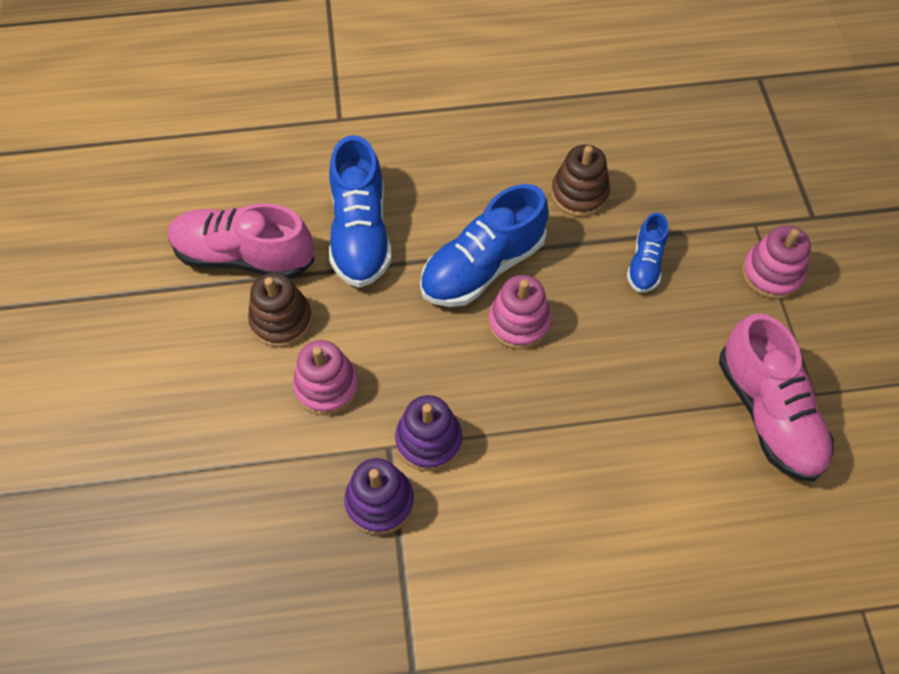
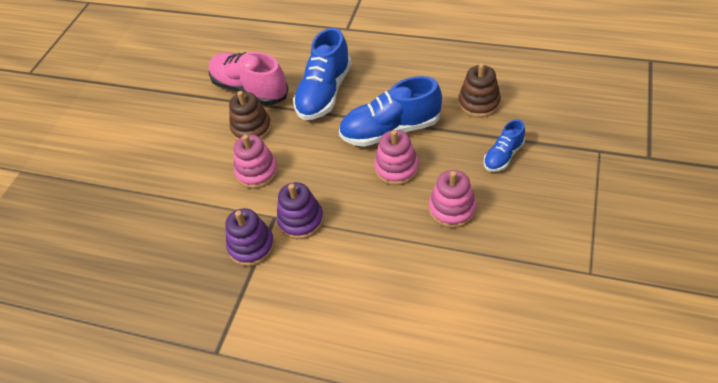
camera: 30 degrees right, 10 degrees down
pink shoe [719,313,834,481] -> none
pink stacking toy [742,225,811,299] -> pink stacking toy moved to [429,170,477,228]

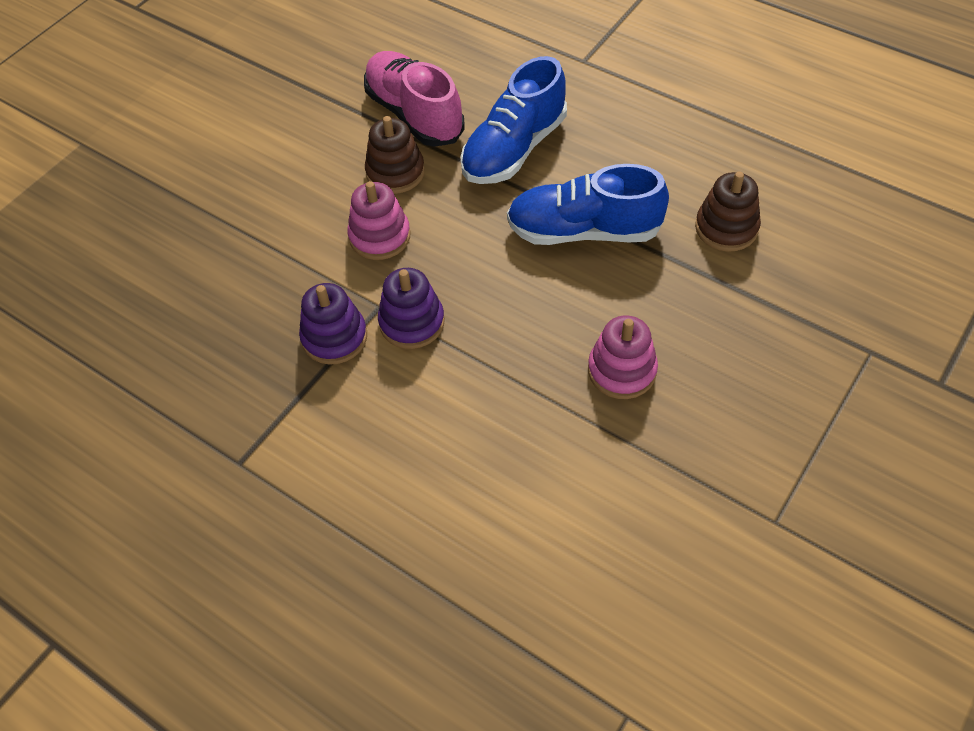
camera: 15 degrees right, 5 degrees up
pink stacking toy [374,130,419,185] -> none
blue shoe [484,119,525,172] -> none

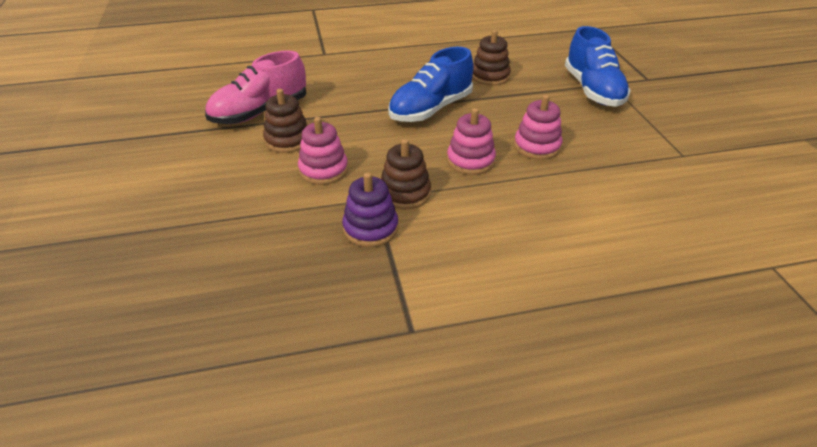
camera: 50 degrees left, 15 degrees down
pink shoe [364,51,465,147] -> pink shoe turned 45 degrees counterclockwise [205,50,306,124]
purple stacking toy [378,268,445,349] -> brown stacking toy [381,139,431,210]
blue shoe [461,56,567,184] -> blue shoe moved to [565,26,631,107]
none -> pink stacking toy [447,108,496,175]

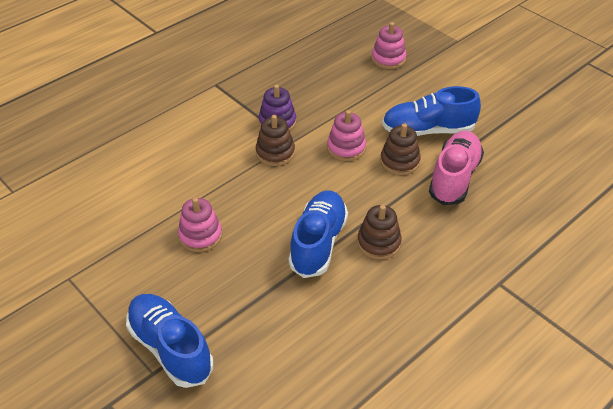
camera: 150 degrees right, 5 degrees up
pink stacking toy [447,108,496,175] -> pink stacking toy moved to [372,22,406,69]
brown stacking toy [472,30,511,86] -> brown stacking toy moved to [357,205,402,260]
none -> blue shoe [382,86,481,136]

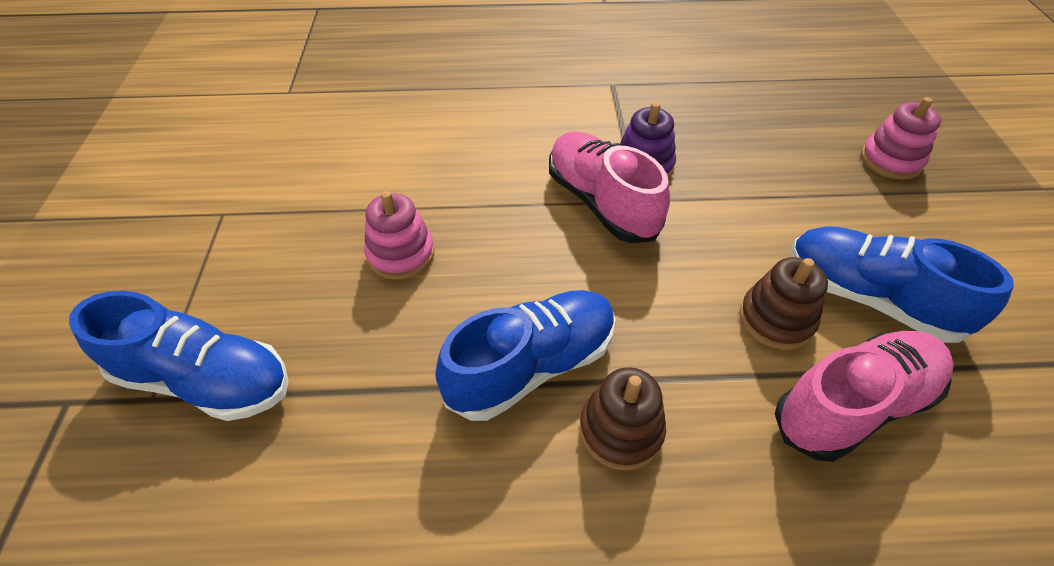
camera: 40 degrees right, 5 degrees up
blue shoe [126,294,213,388] -> blue shoe turned 105 degrees clockwise [69,291,289,421]
brown stacking toy [256,115,295,166] -> pink shoe [549,131,670,243]
pink stacking toy [327,110,366,161] -> none

